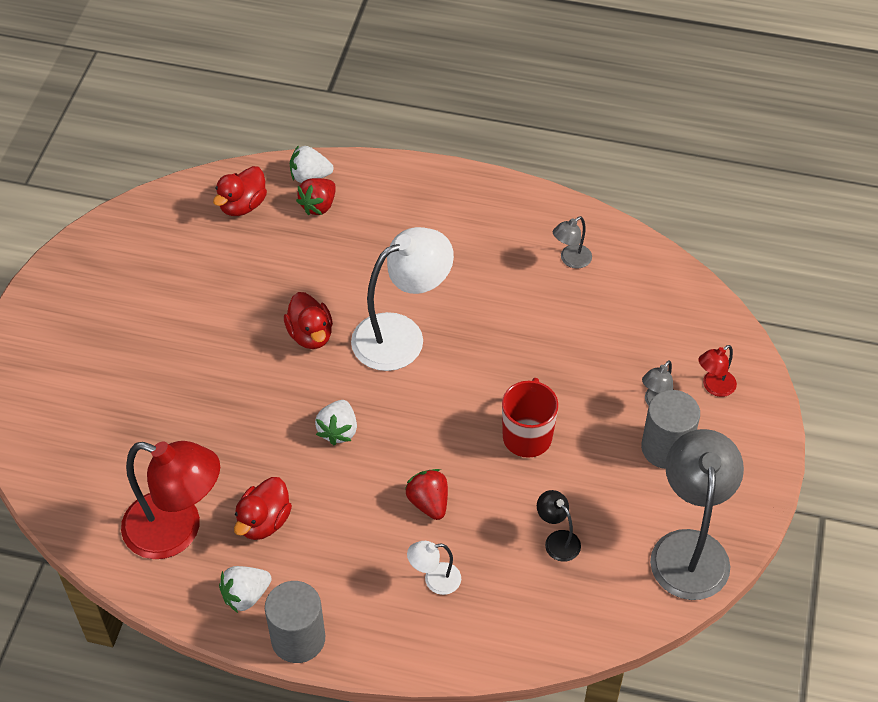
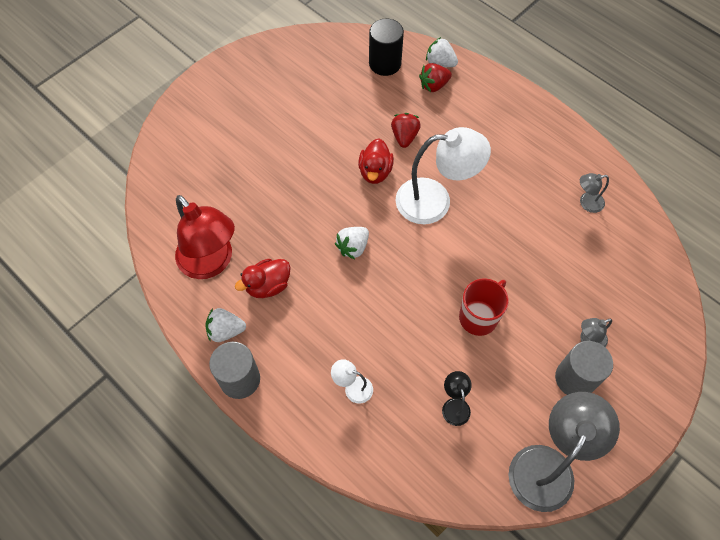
camera: 30 degrees right, 10 degrees up
red duck [213,166,267,216] -> black cylinder [369,19,404,76]
red strawberry [405,469,448,520] -> red strawberry moved to [391,113,421,148]
red lamp [698,345,737,397] -> none

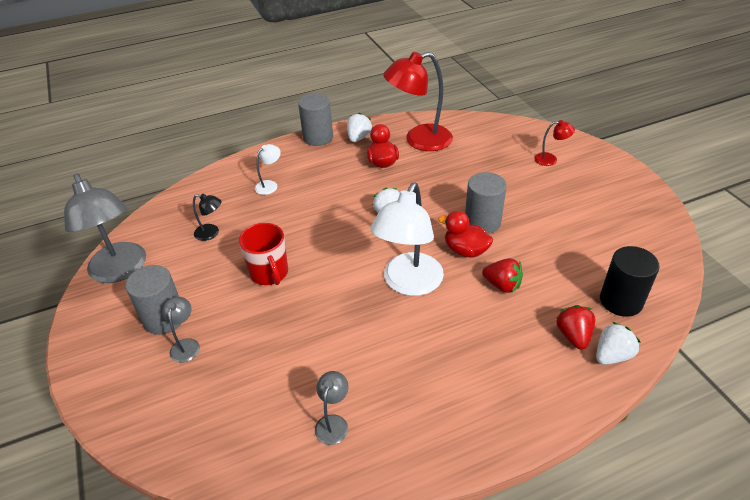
camera: 115 degrees right, 20 degrees down
none -> grey cylinder [465,172,507,234]
none -> red lamp [534,120,575,166]

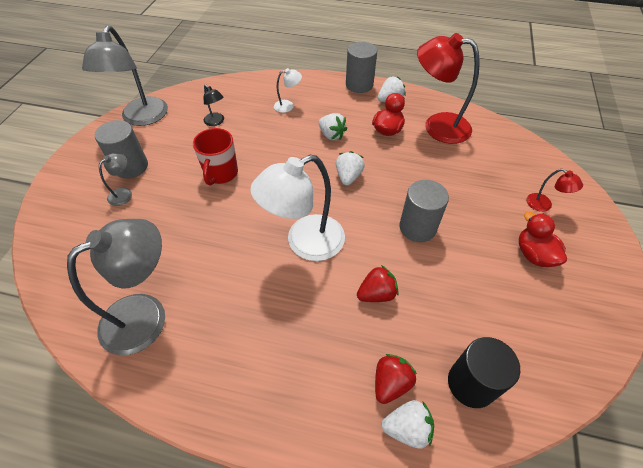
camera: 35 degrees right, 10 degrees up
grey lamp [315,371,349,445] -> grey lamp [67,219,165,355], size x2.21
red duck [438,211,493,258] -> red duck moved to [519,212,567,267]
red strawberry [482,258,523,293] -> red strawberry turned 90 degrees counterclockwise [357,265,399,302]
none -> white strawberry [319,113,347,140]

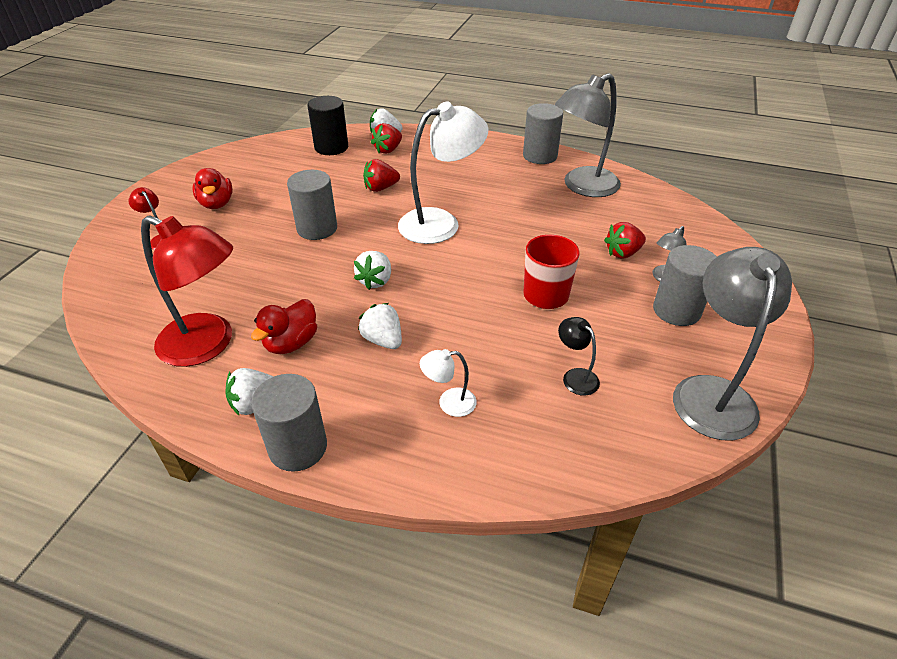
camera: 175 degrees left, 10 degrees down
none -> grey cylinder [523,103,563,164]
none -> red strawberry [604,222,646,259]

